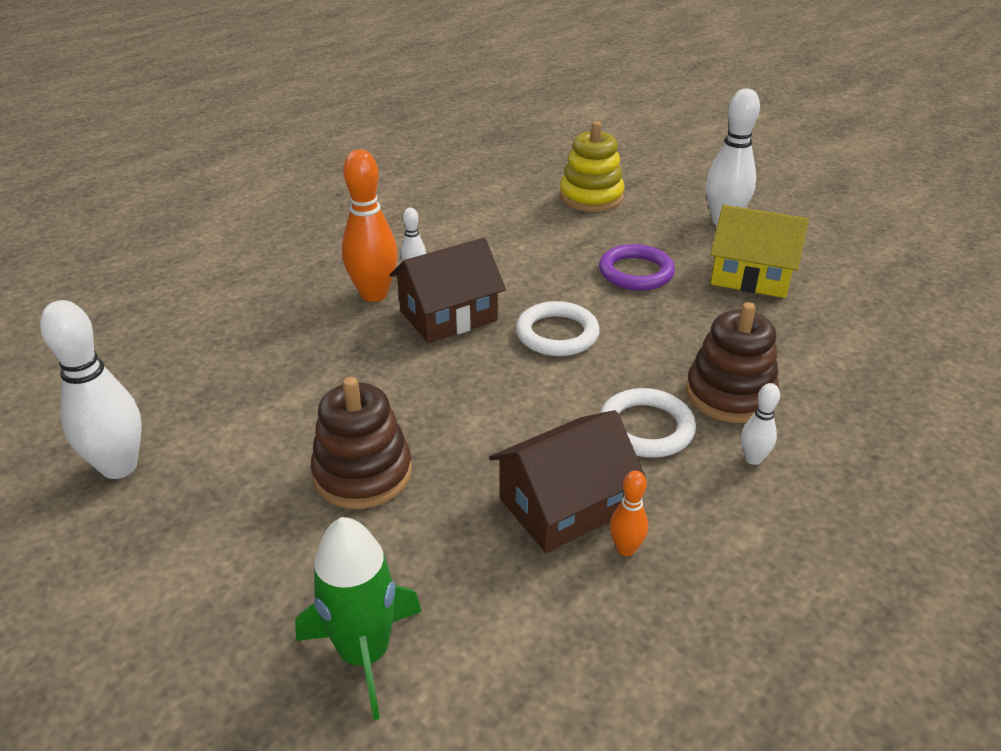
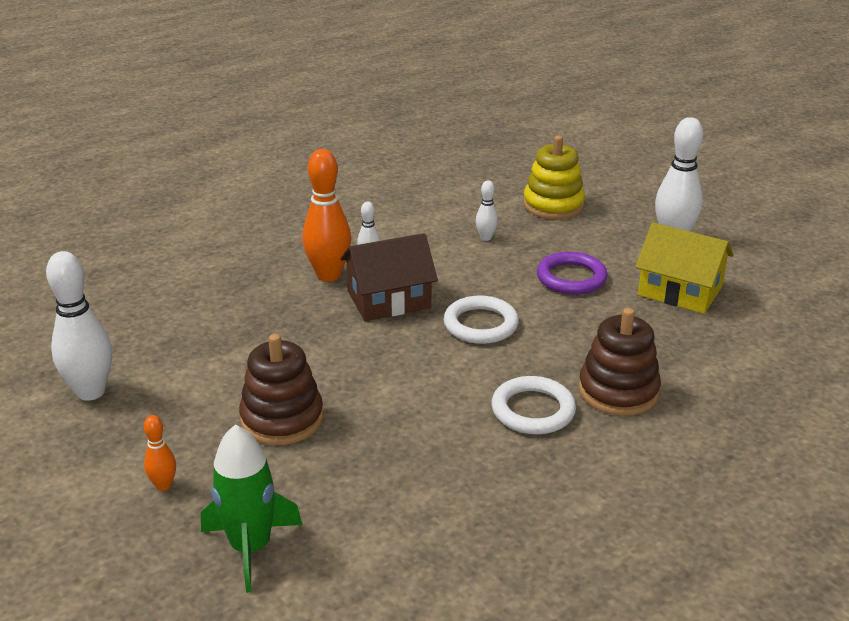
camera: 10 degrees right, 5 degrees down
brown house [489,410,646,553] -> none
orange bowling pin [610,470,648,556] -> orange bowling pin moved to [143,415,176,491]
white bowling pin [741,383,780,465] -> white bowling pin moved to [476,180,498,241]

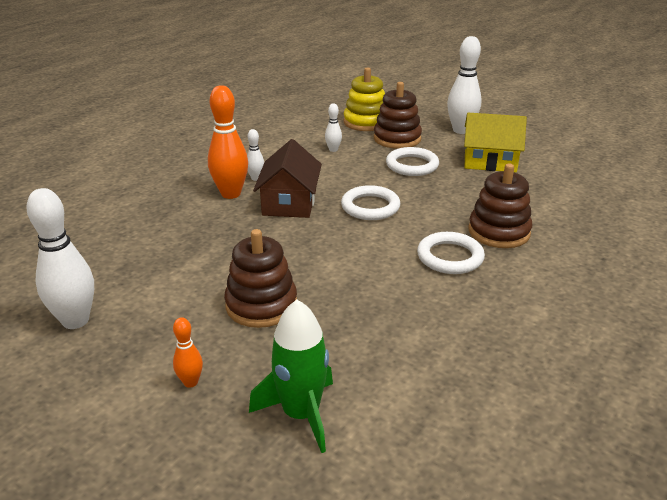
camera: 20 degrees left, 0 degrees up
brown house [341,233,438,321] -> brown house turned 45 degrees counterclockwise [253,139,322,218]
purple ring [537,251,608,295] -> white ring [386,147,439,176]
none -> brown stacking toy [374,82,422,149]

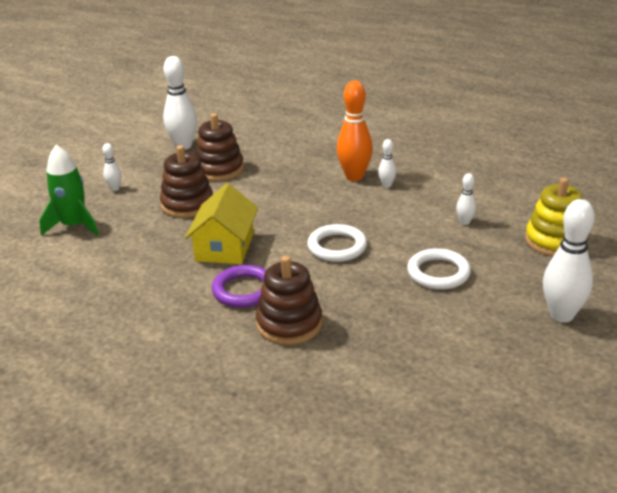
camera: 90 degrees right, 0 degrees up
orange bowling pin [173,317,203,388] -> white bowling pin [102,143,122,191]
brown house [253,139,322,218] -> none
brown stacking toy [374,82,422,149] -> brown stacking toy moved to [195,113,244,181]
white ring [417,232,485,274] -> purple ring [212,265,266,308]
yellow house [464,113,527,172] -> yellow house moved to [185,183,258,264]

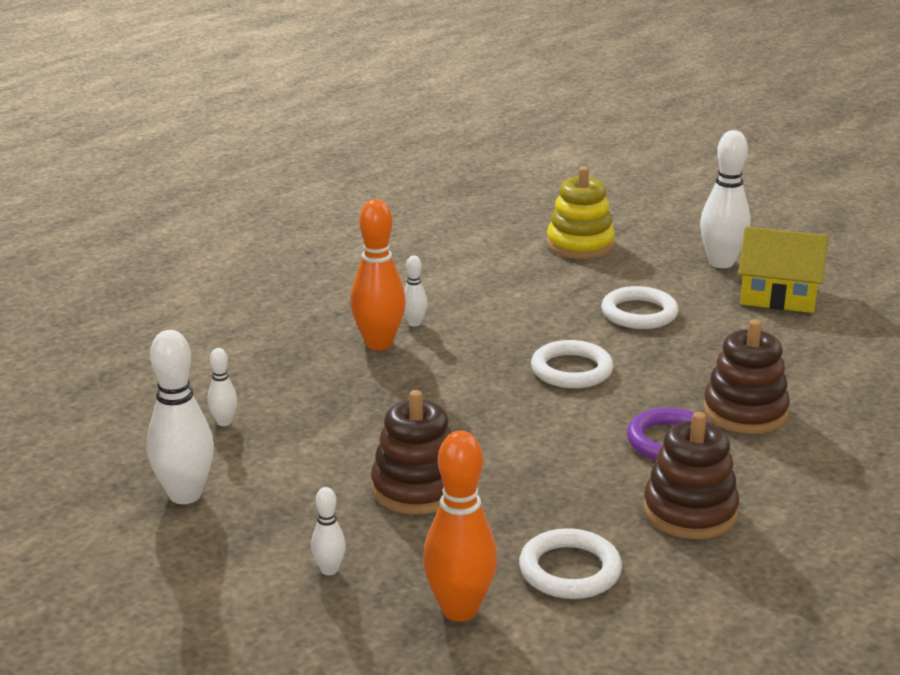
camera: 85 degrees left, 5 degrees down
green rocket [39,145,99,236] -> orange bowling pin [423,431,497,622]
yellow house [185,183,258,264] -> yellow house moved to [738,227,828,313]
brown stacking toy [195,113,244,181] -> brown stacking toy moved to [643,412,739,539]
white bowling pin [456,173,476,225] -> white bowling pin moved to [208,348,237,426]
none -> white ring [519,528,622,599]

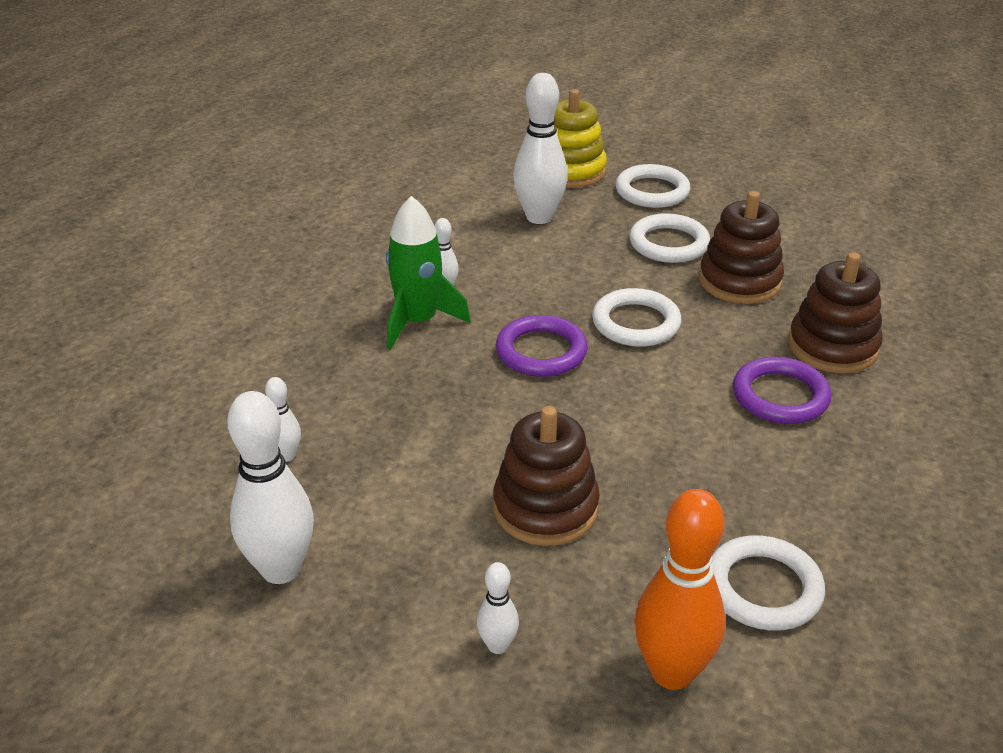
camera: 15 degrees left, 10 degrees up
orange bowling pin [350,199,406,350] -> green rocket [386,196,471,350]
brown stacking toy [643,412,739,539] -> brown stacking toy moved to [699,191,784,304]
white bowling pin [700,130,750,268] -> white bowling pin moved to [513,73,568,224]
yellow house [738,227,828,313] -> none
none -> purple ring [496,315,588,377]
none -> white ring [615,164,690,208]

